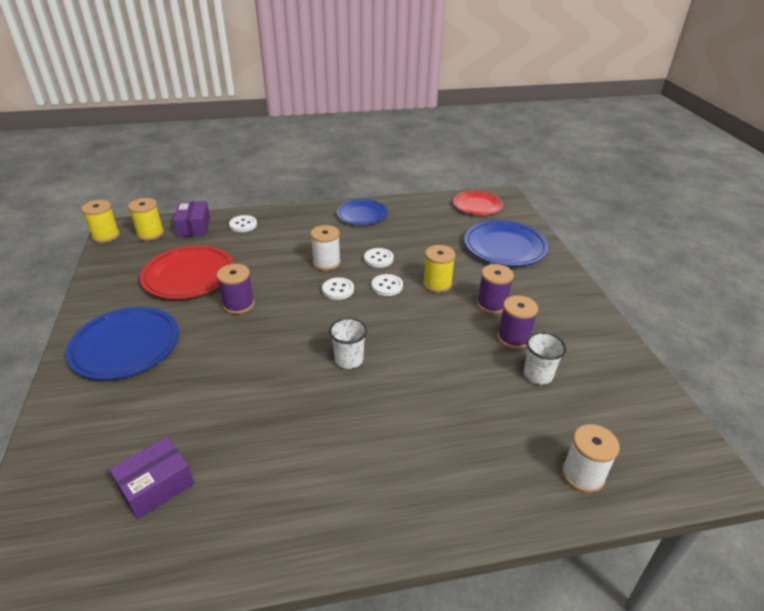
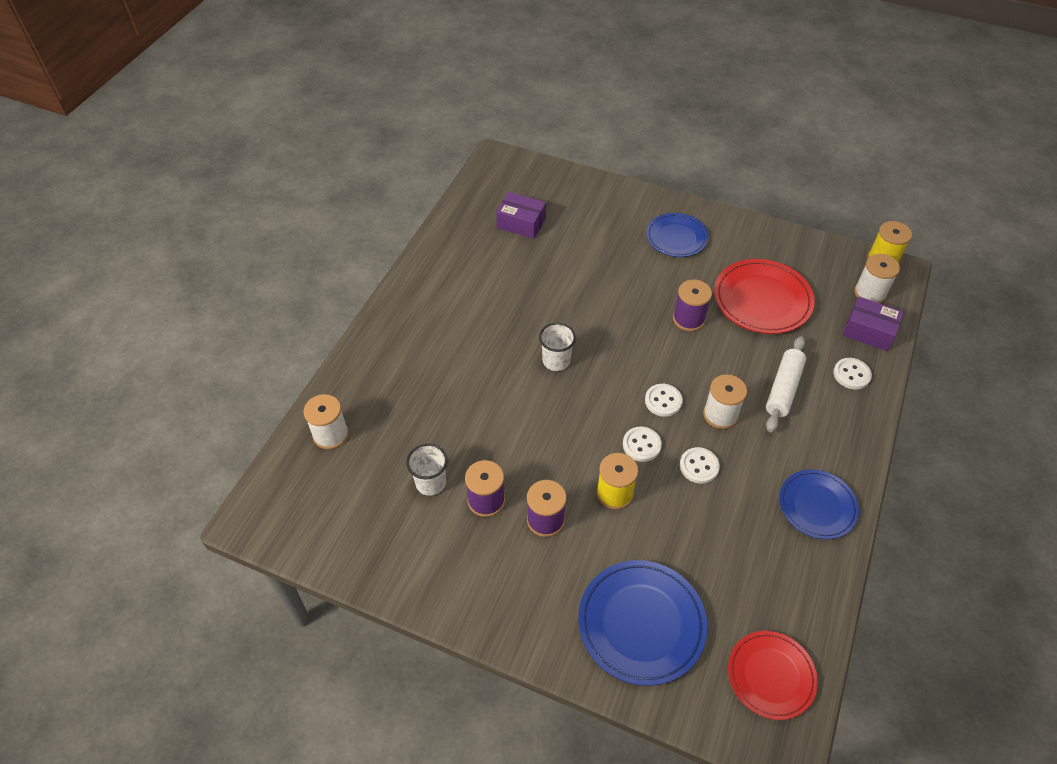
camera: 125 degrees right, 15 degrees up
blue plate [66,307,179,380] -> blue plate [646,213,709,257], size x0.66
purple box [109,437,194,519] -> purple box turned 60 degrees counterclockwise [496,192,546,239]
yellow spool [128,198,164,241] -> white spool [854,254,900,303]
none -> white rolling pin [766,336,806,432]

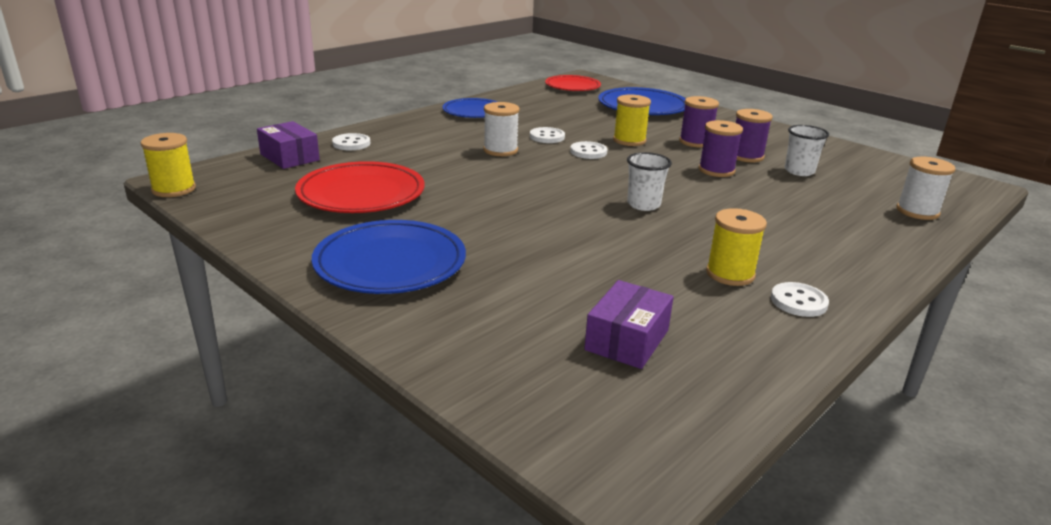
camera: 160 degrees left, 25 degrees down
purple box [496,192,546,239] -> purple box turned 75 degrees clockwise [584,280,674,369]
white button [645,384,683,417] -> white button moved to [771,282,829,317]
blue plate [646,213,709,257] -> blue plate [312,220,466,294], size x1.51
purple spool [673,279,712,331] -> purple spool moved to [699,120,743,177]
white rolling pin [766,336,806,432] -> none
white spool [854,254,900,303] -> none
none -> yellow spool [706,208,767,286]

